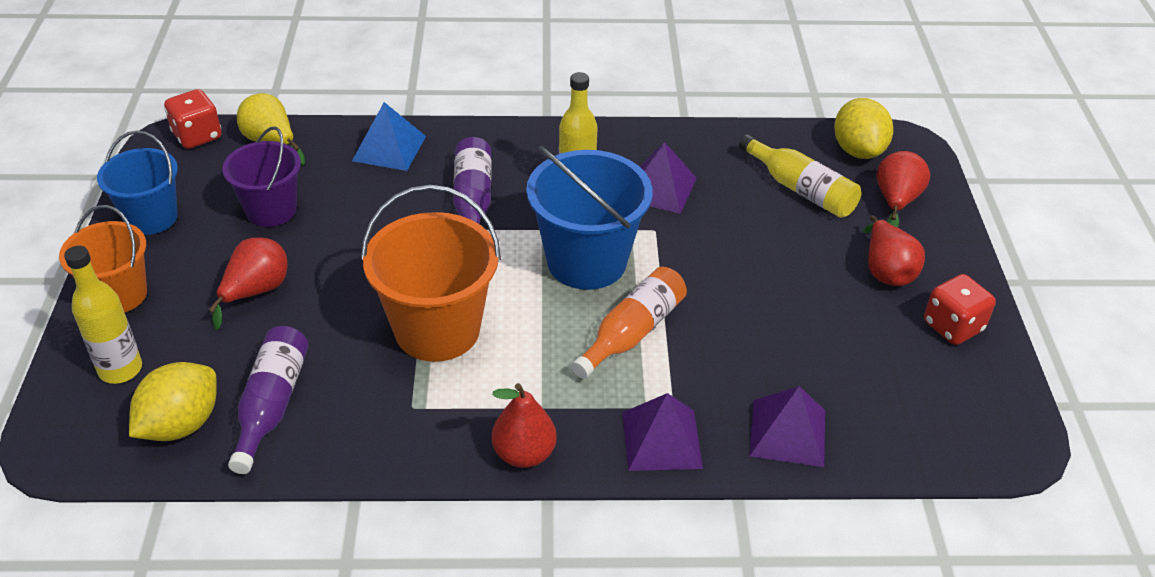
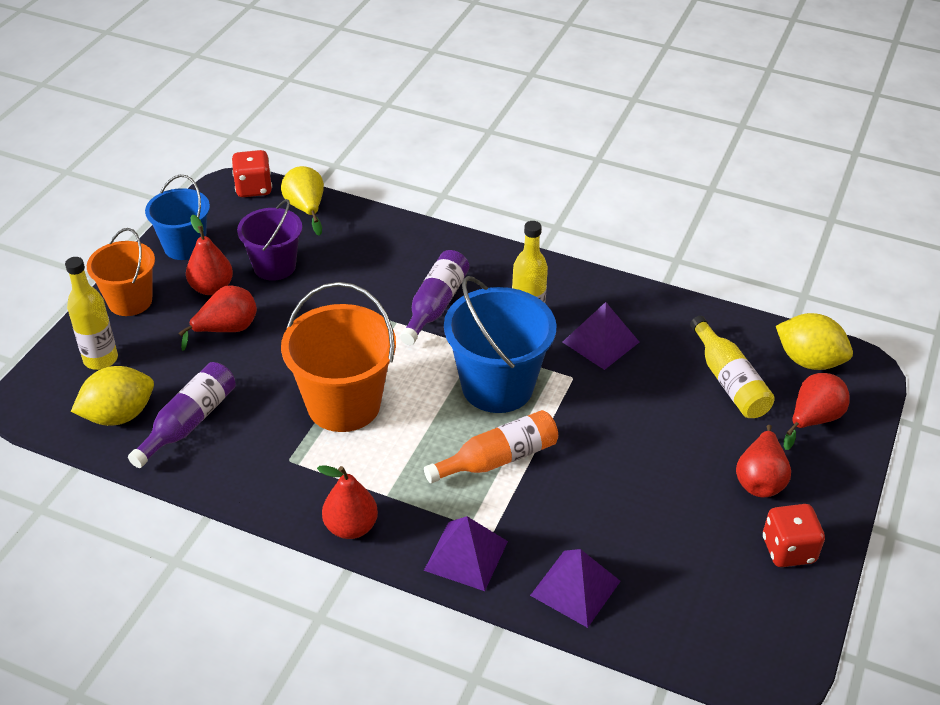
camera: 25 degrees right, 0 degrees up
blue pyramid [352,102,426,171] -> none
yellow lemon [834,98,893,159] -> yellow lemon turned 75 degrees counterclockwise [776,313,853,370]
none -> red pear [186,215,233,295]

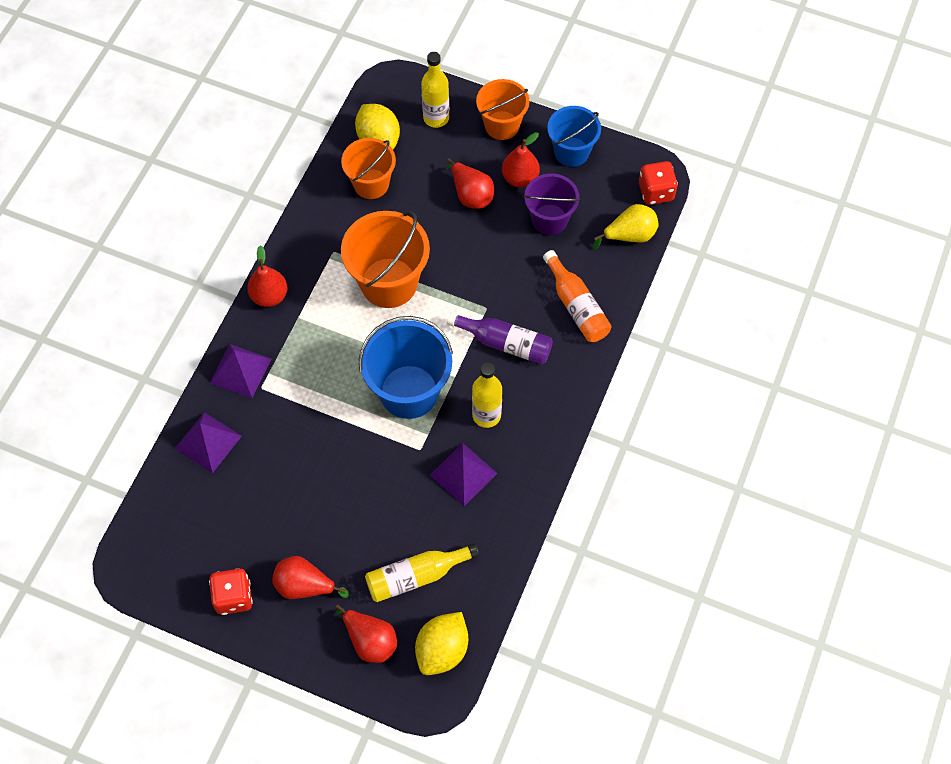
camera: 90 degrees right, 20 degrees up
purple bottle [128,362,236,468] -> orange bucket [341,138,396,199]
orange bottle [424,410,558,483] -> orange bottle moved to [543,250,612,342]

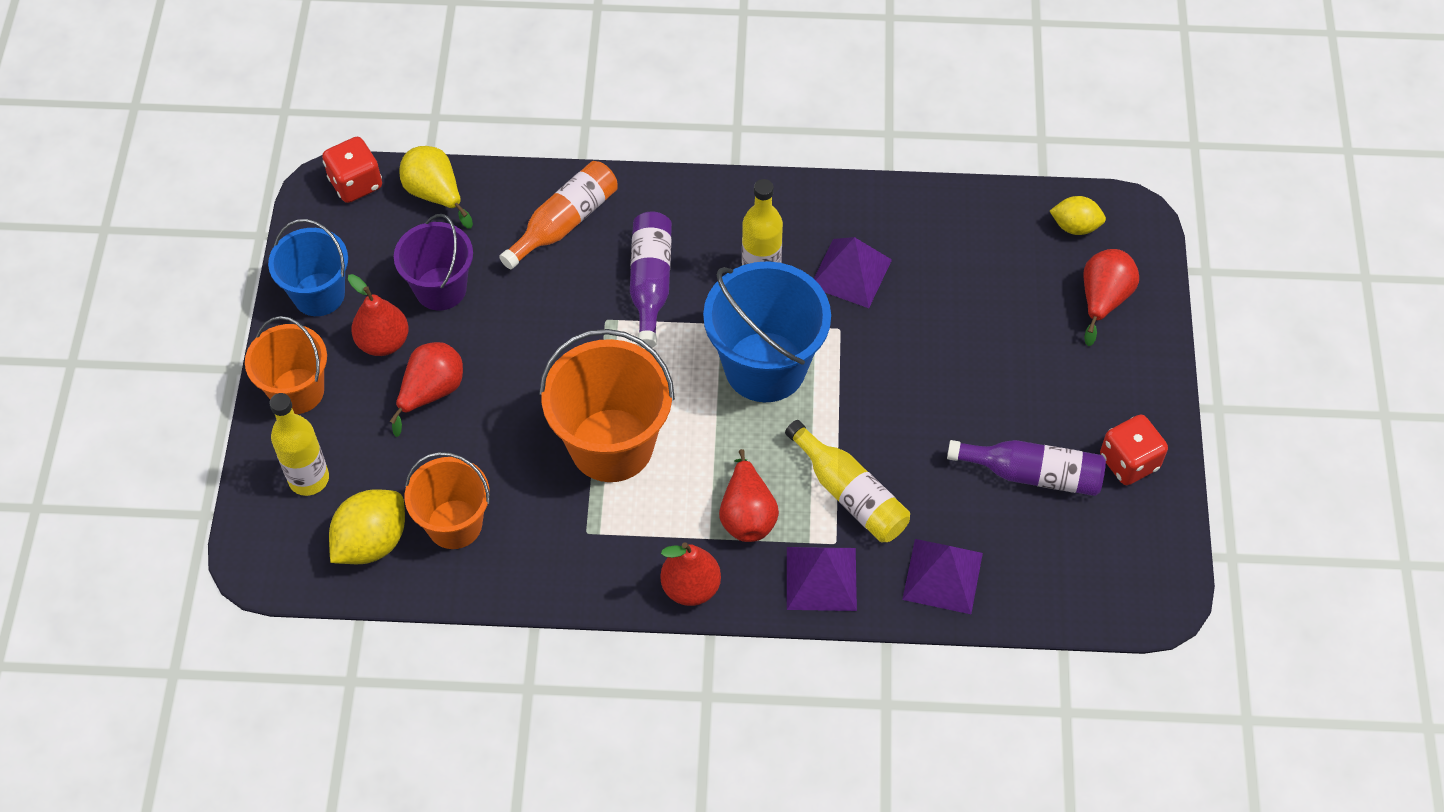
camera: 110 degrees left, 5 degrees down
red pear [272,556,349,599] -> red pear moved to [719,449,779,542]
yellow bottle [365,543,479,602] -> yellow bottle moved to [785,420,910,542]
yellow lemon [415,612,468,675] -> yellow lemon [1050,196,1106,235], size x0.63
none -> purple bottle [947,440,1106,496]

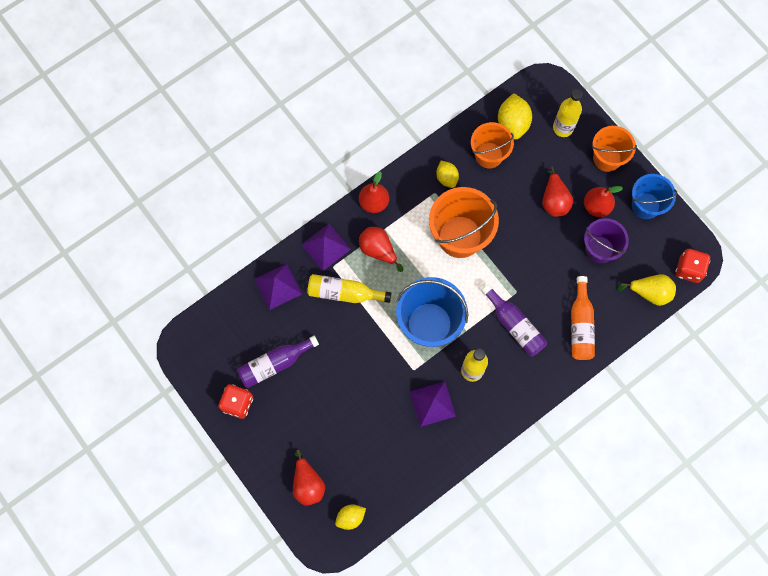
camera: 140 degrees right, 15 degrees up
none -> yellow lemon [436,161,459,188]

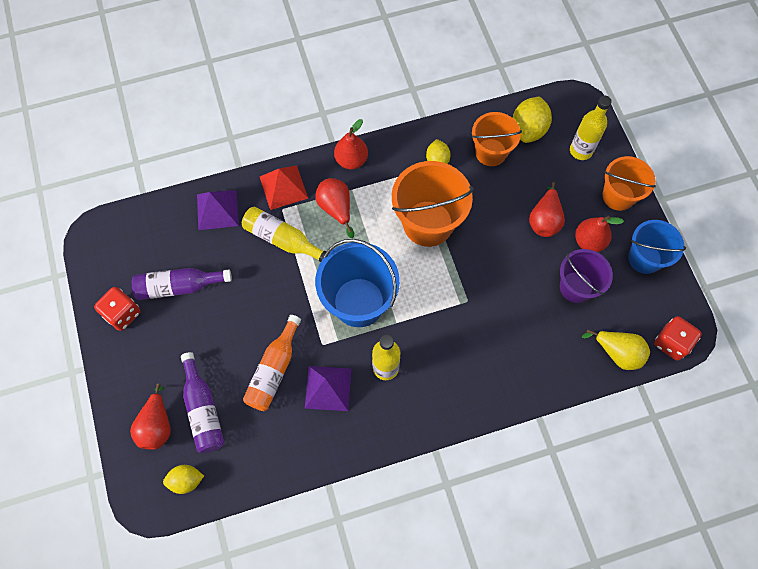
camera: 20 degrees right, 5 degrees down
purple pyramid [301,224,351,271] -> red pyramid [260,165,308,210]
purple bottle [482,284,547,356] -> purple bottle moved to [181,352,224,453]
orange bottle [571,276,595,360] -> orange bottle moved to [243,315,301,411]

